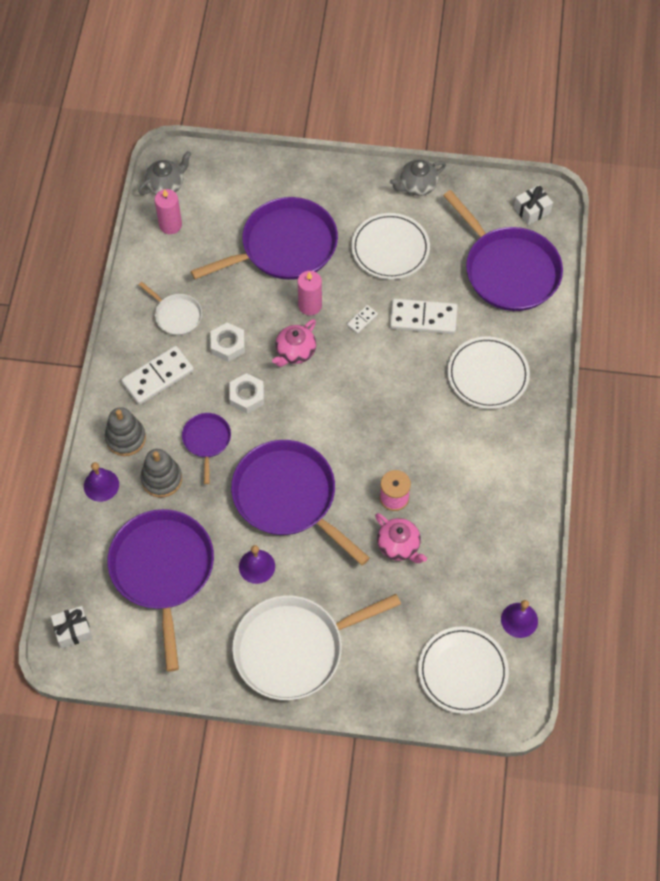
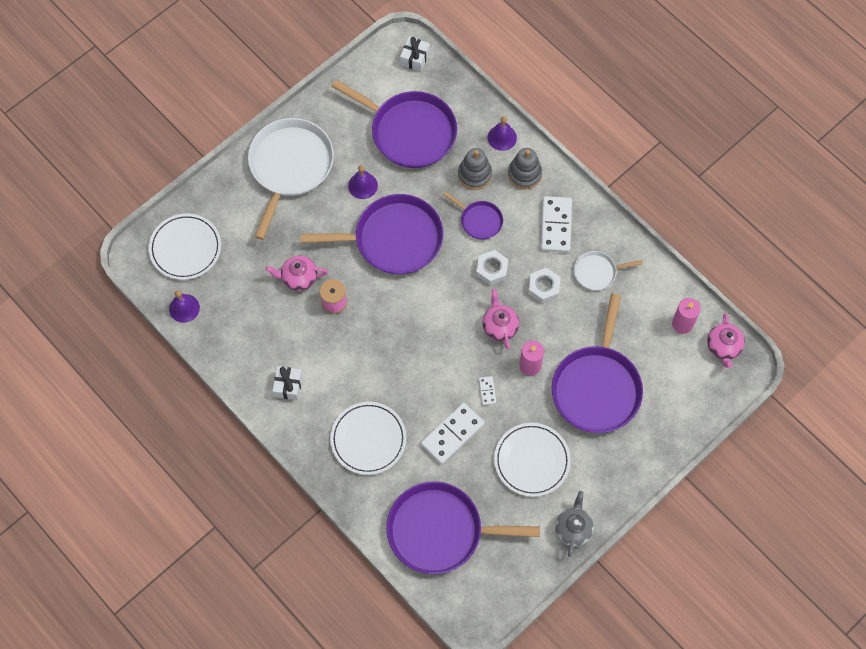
camera: 130 degrees right, 5 degrees up
grey teapot [138,151,191,195] -> pink teapot [707,313,745,368]
white gift [514,185,553,225] -> white gift moved to [272,366,303,400]

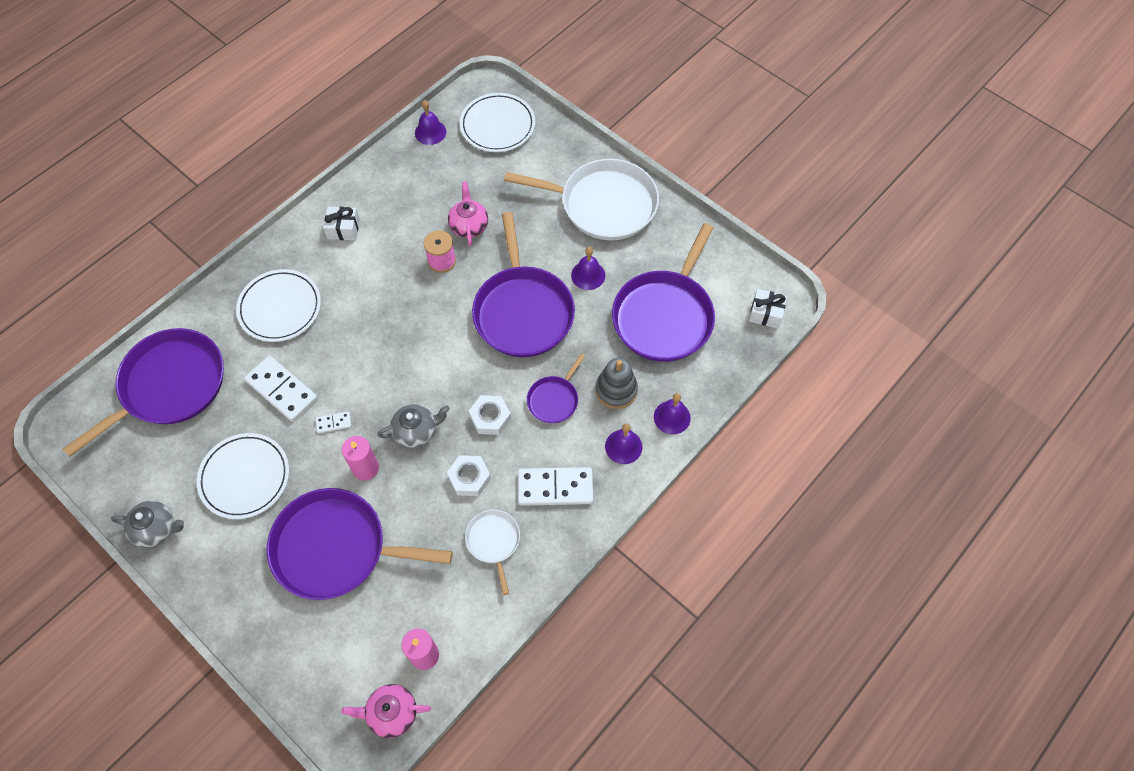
camera: 85 degrees right, 5 degrees down
purple pan [386,481,540,574] -> purple pan turned 45 degrees clockwise [63,328,224,457]
pink teapot [482,289,520,350] -> grey teapot [378,404,450,448]
grey stacking toy [508,148,542,190] -> purple bell [605,423,642,464]

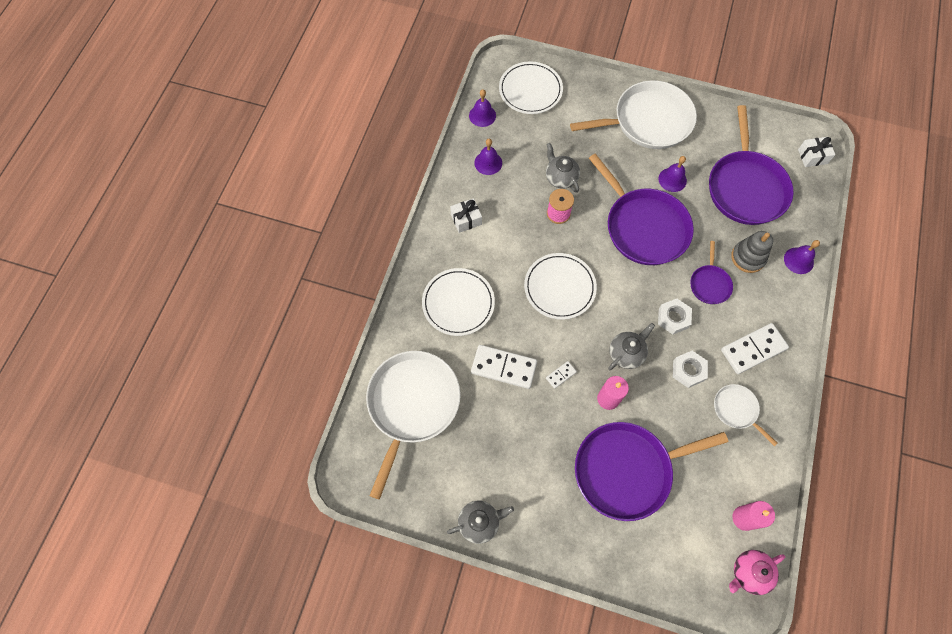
camera: 25 degrees left, 5 degrees up
purple pan [63,328,224,457] -> white pan [366,351,460,500]
white plate [197,433,289,519] -> white plate moved to [524,253,597,320]
pink teapot [448,182,488,246] -> grey teapot [546,143,580,193]
purple bell [605,423,642,464] -> purple bell moved to [474,139,502,175]

